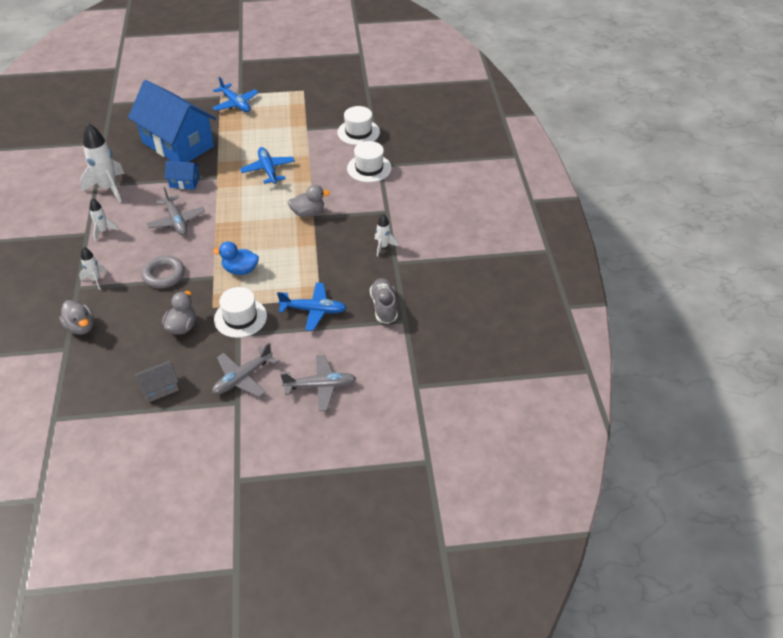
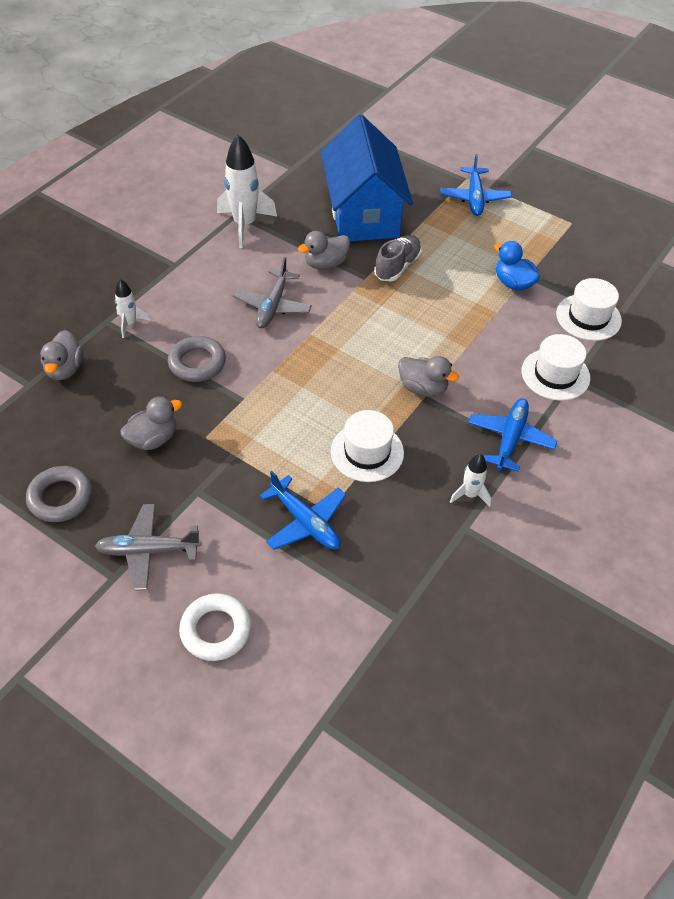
camera: 40 degrees right, 5 degrees up
white rocket [90,198,118,241] -> none
grey house [134,361,179,403] -> grey ring [26,466,92,522]
blue house [165,161,200,190] -> grey duck [298,231,350,270]
blue duck [213,242,259,275] -> blue duck moved to [494,241,540,291]
white hat [214,287,267,338] -> white hat moved to [331,410,404,482]
blue plane [240,147,295,184] -> blue plane moved to [468,398,557,472]
grey plane [281,355,356,411] -> white ring [179,593,251,661]
grey shoe [370,278,398,324] -> grey shoe moved to [374,235,422,281]

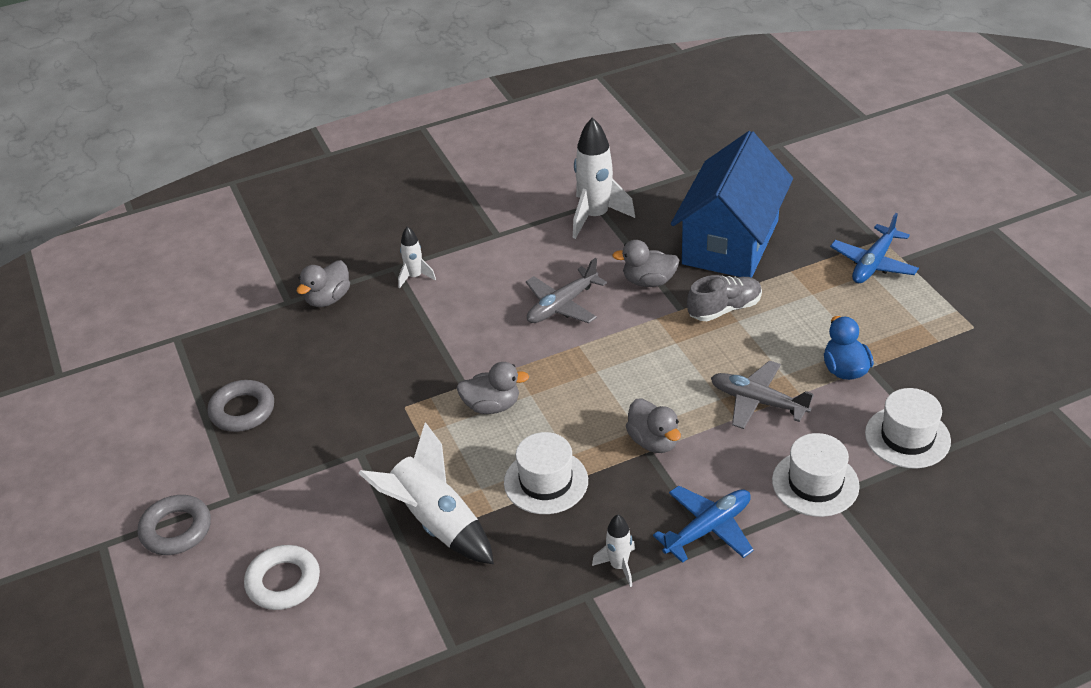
camera: 35 degrees right, 10 degrees down
grey plane [95,504,201,590] -> grey plane moved to [711,360,814,429]
grey duck [120,397,182,450] -> grey duck moved to [456,362,529,414]
grey ring [168,336,226,382] -> grey ring moved to [138,495,211,555]
blue plane [260,471,346,550] -> white rocket [358,423,494,564]

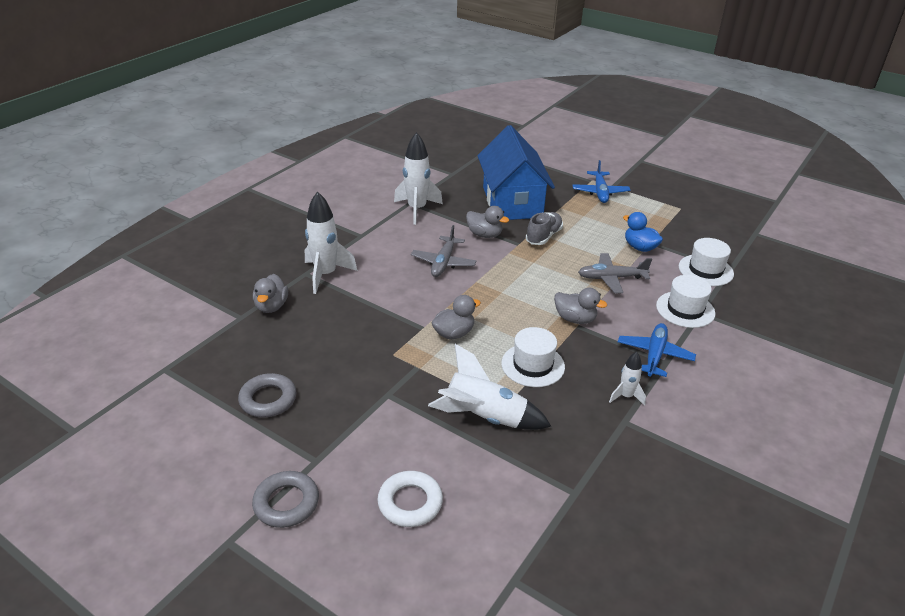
camera: 35 degrees left, 5 degrees down
white rocket [398,226,436,288] -> white rocket [305,191,358,294], size x1.90
grey duck [612,240,680,287] -> grey duck turned 120 degrees counterclockwise [466,206,509,238]

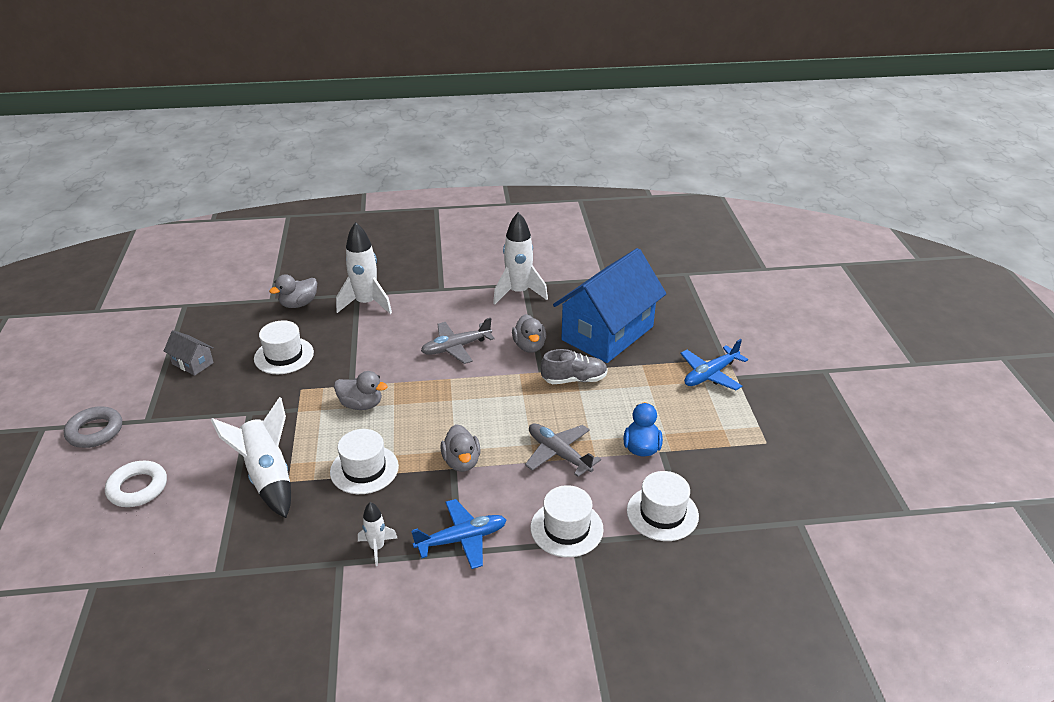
camera: 50 degrees right, 0 degrees up
grey ring [238,373,297,417] -> grey house [164,330,214,376]
none -> white hat [254,320,314,374]

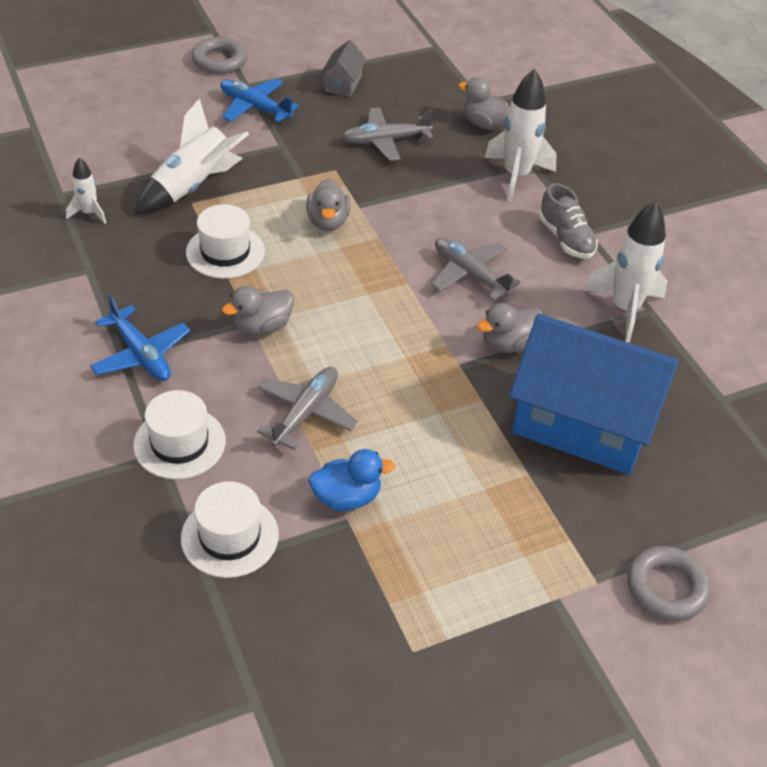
camera: 70 degrees right, 10 degrees up
white ring [105,461,167,507] -> none
white hat [254,320,314,374] -> grey plane [343,107,434,161]
white rocket [358,502,397,566] -> white rocket moved to [66,158,106,224]
grey shoe [541,349,608,384] -> grey shoe moved to [539,183,598,259]
blue plane [681,339,748,390] -> blue plane moved to [220,78,299,123]
none -> grey ring [627,546,711,621]

